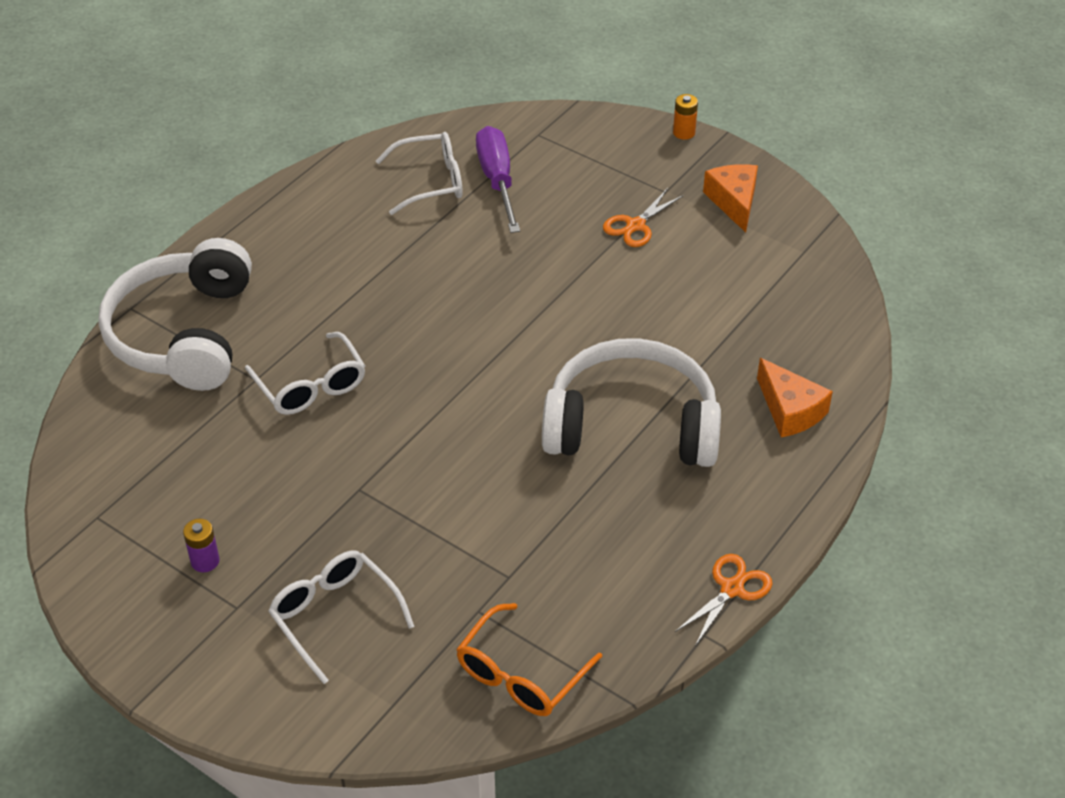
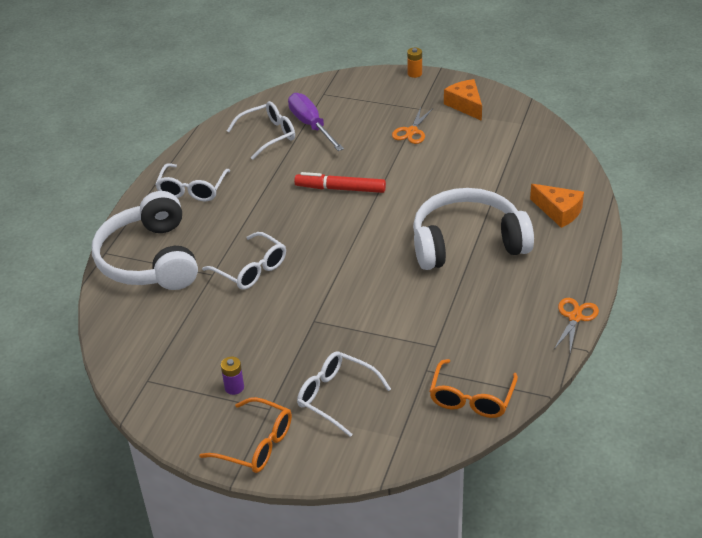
camera: 15 degrees left, 5 degrees down
none -> white glasses [155,163,230,201]
none -> orange glasses [199,397,292,473]
none -> red marker [294,172,386,193]

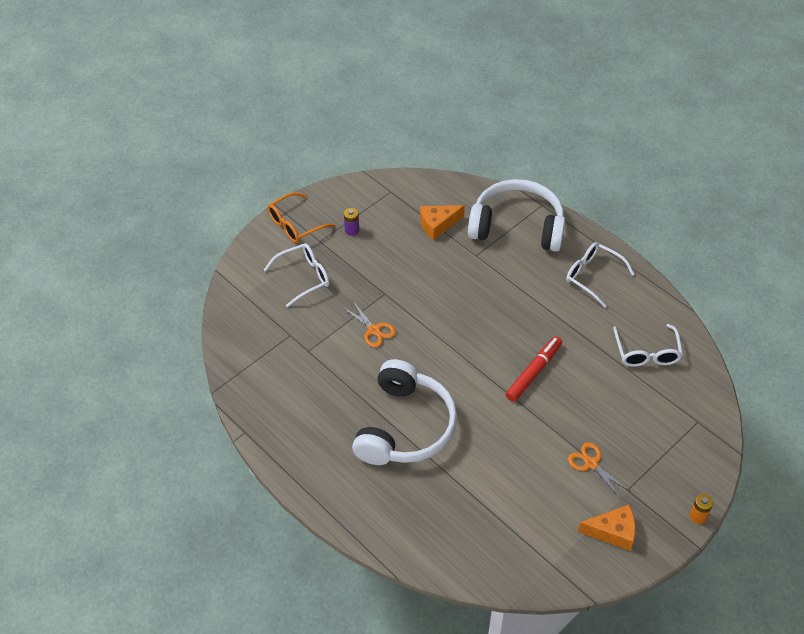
camera: 115 degrees right, 10 degrees up
white glasses [202,232,286,290] -> none
purple screwdriver [288,93,344,151] -> none
orange glasses [429,359,518,418] -> none
orange cheese [530,184,584,228] -> orange cheese moved to [420,205,465,240]
orange scissors [554,298,599,352] -> orange scissors moved to [342,300,396,348]

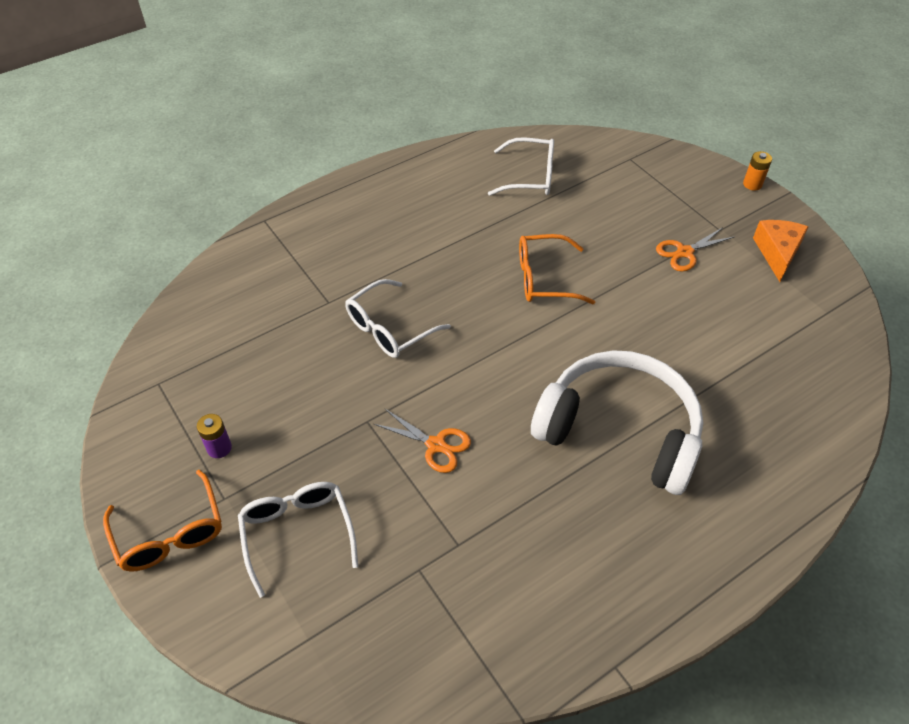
camera: 80 degrees left, 0 degrees up
orange scissors [342,300,396,348] -> orange scissors turned 60 degrees clockwise [374,408,471,473]
orange cheese [420,205,465,240] -> none
white headphones [468,179,565,252] -> none
red marker [506,336,562,402] -> orange glasses [519,234,595,304]
white glasses [566,242,634,307] -> white glasses moved to [345,279,451,358]

